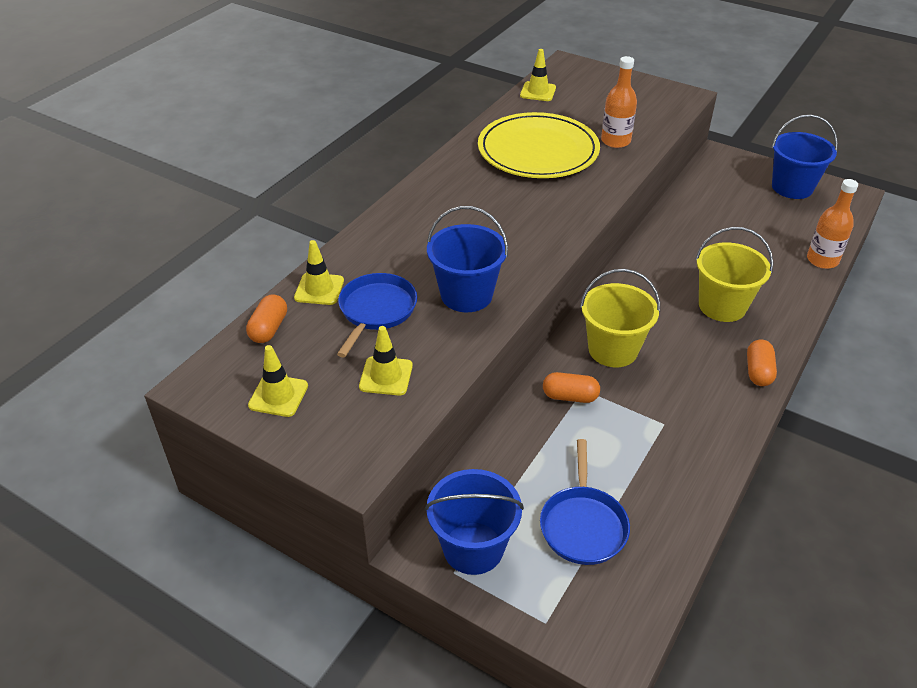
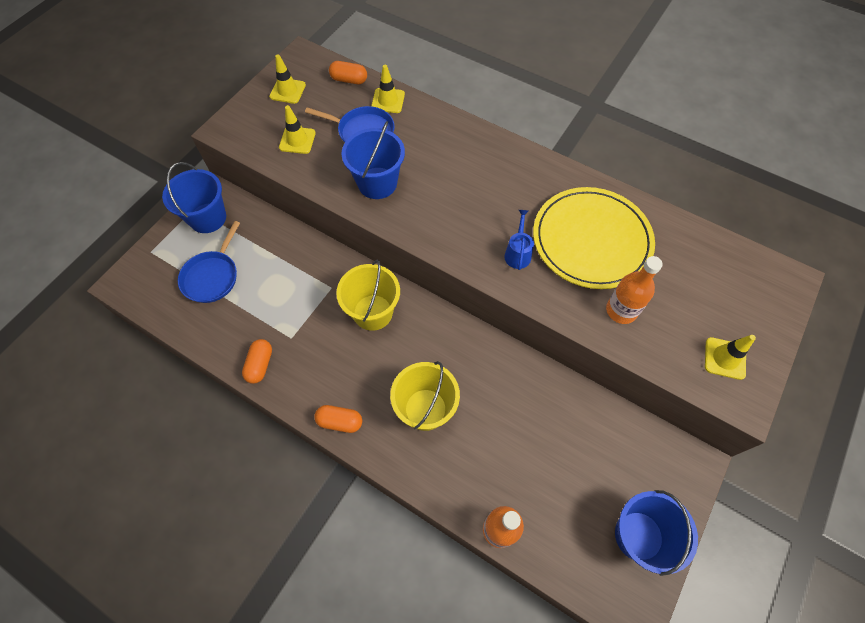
camera: 90 degrees right, 20 degrees up
yellow traffic cone [520,49,556,101] -> yellow traffic cone moved to [705,335,756,380]
blue pan [540,439,630,565] -> blue pan turned 75 degrees counterclockwise [178,221,240,303]
orange capsule [543,372,600,403] -> orange capsule moved to [242,339,272,384]
none -> blue watering can [504,210,534,270]

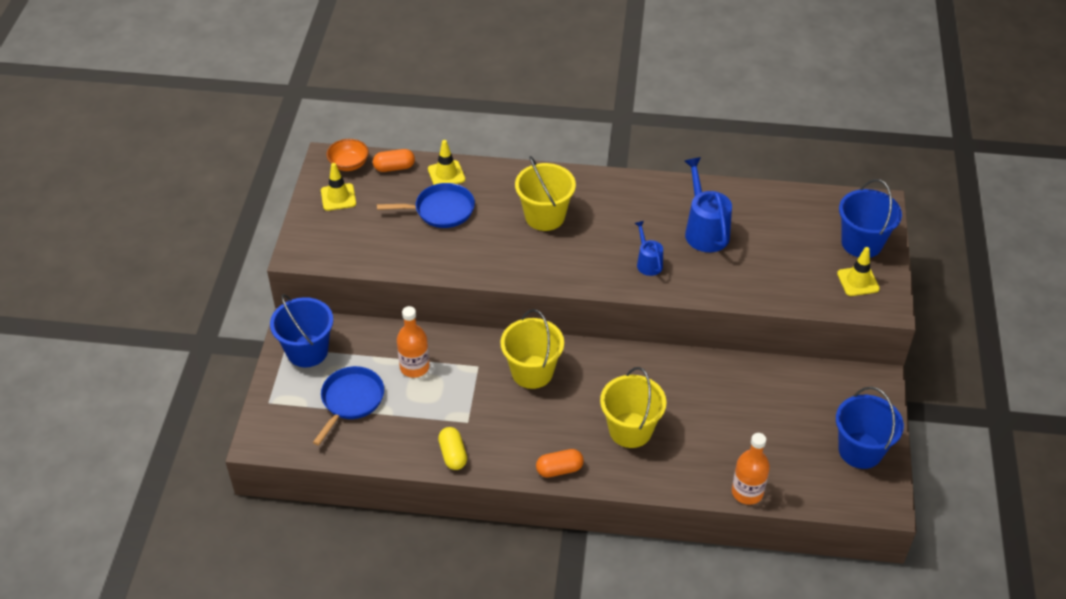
camera: 25 degrees left, 15 degrees down
blue pan [178,221,240,303] -> blue pan turned 150 degrees counterclockwise [313,366,384,445]
orange capsule [242,339,272,384] -> yellow capsule [438,427,467,470]
yellow traffic cone [279,105,316,154] -> none
blue bucket [341,121,405,199] -> blue bucket moved to [839,179,902,258]
yellow plate [533,187,655,289] -> blue watering can [685,157,732,252]
orange bottle [606,256,663,324] -> orange bottle moved to [397,306,429,378]
none -> orange bowl [326,139,369,171]
none -> yellow bucket [515,156,576,231]

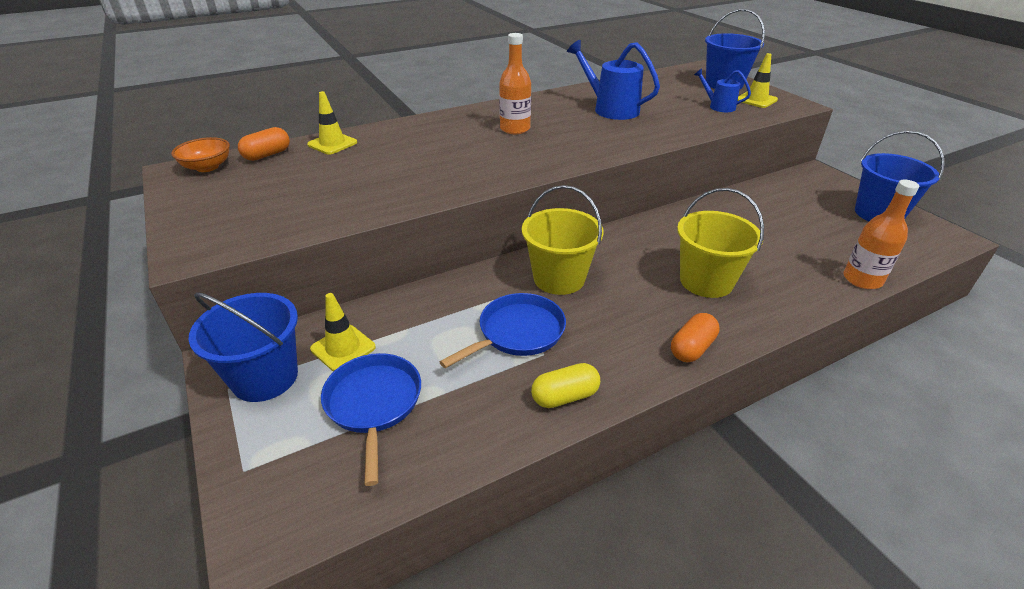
camera: 35 degrees left, 10 degrees down
yellow traffic cone [321,163,356,211] -> yellow traffic cone moved to [310,293,376,372]
blue pan [377,183,475,228] -> blue pan moved to [439,293,566,368]
orange bottle [397,306,429,378] -> orange bottle moved to [499,33,531,134]
yellow capsule [438,427,467,470] -> yellow capsule turned 60 degrees counterclockwise [531,363,600,408]
yellow bucket [515,156,576,231] -> none
blue watering can [635,221,663,276] -> blue watering can moved to [694,68,751,112]

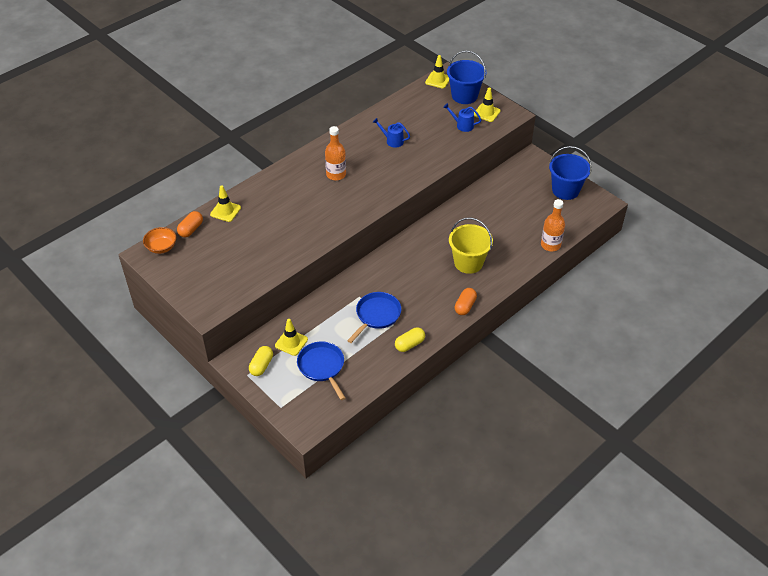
camera: 15 degrees left, 10 degrees up
blue bucket [189,292,298,402] -> yellow capsule [249,346,273,376]
yellow bucket [522,185,604,295] -> none
blue watering can [567,40,660,120] -> blue watering can [373,118,410,148], size x0.57
none -> yellow traffic cone [425,55,449,88]

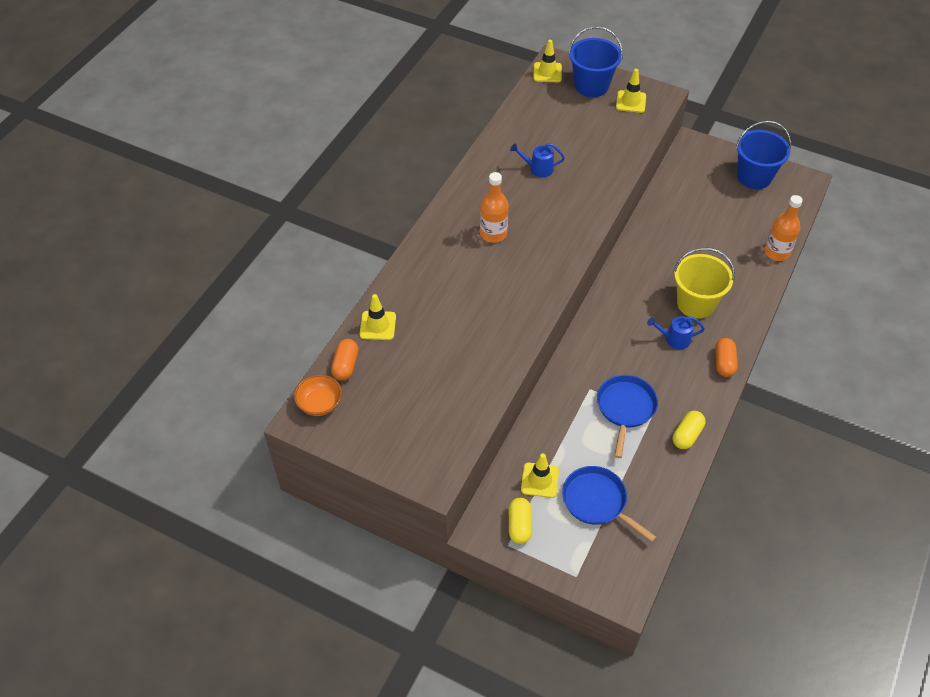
camera: 20 degrees left, 5 degrees up
blue watering can [443,103,481,132] -> blue watering can moved to [647,316,705,349]

